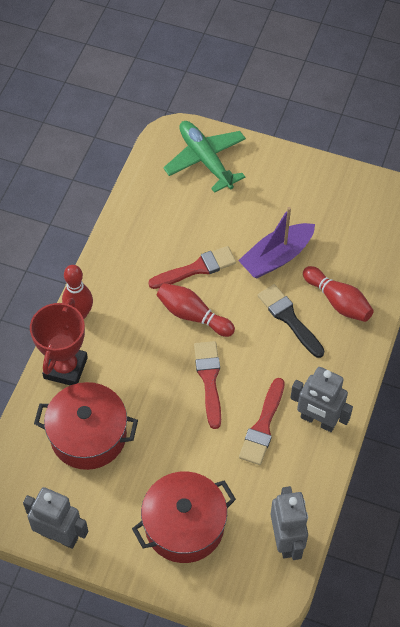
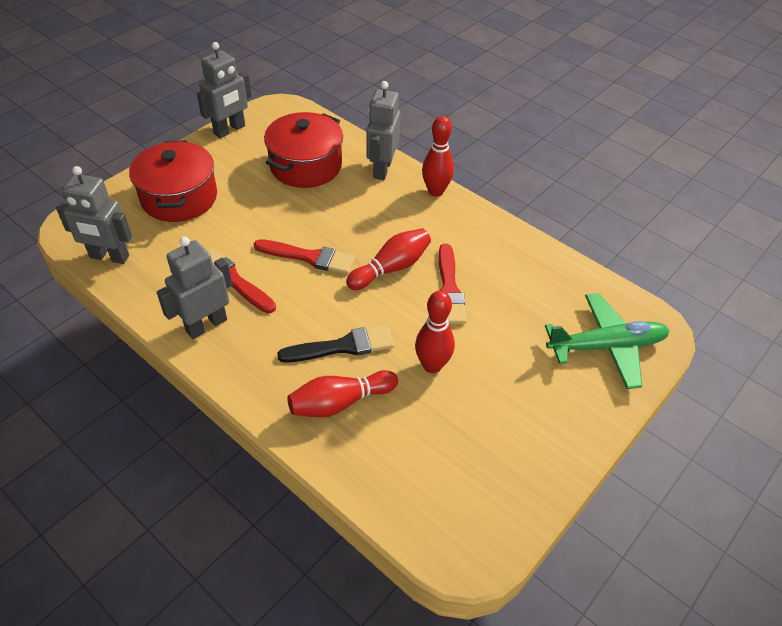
camera: 110 degrees right, 10 degrees down
red trophy [30,298,88,385] -> grey robot [367,81,401,180]
purple boat [238,207,315,278] -> red bowling pin [415,291,455,373]

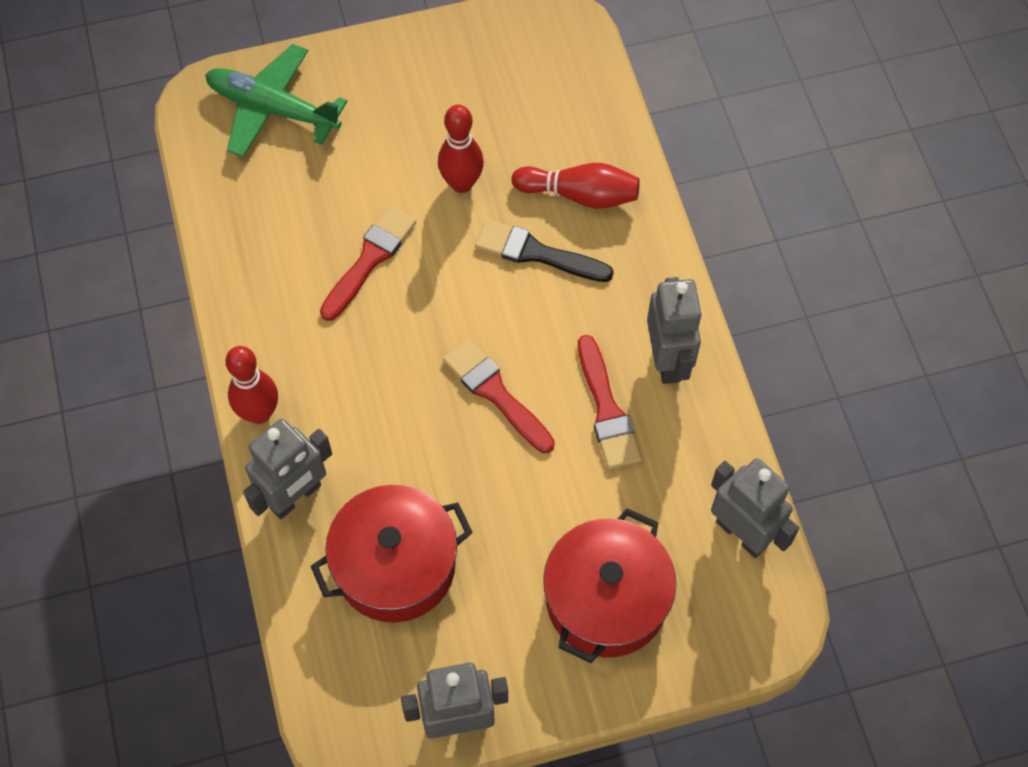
camera: 145 degrees left, 15 degrees up
grey robot [157,236,232,339] -> grey robot turned 90 degrees counterclockwise [647,277,702,384]
red bowling pin [346,228,431,290] -> none

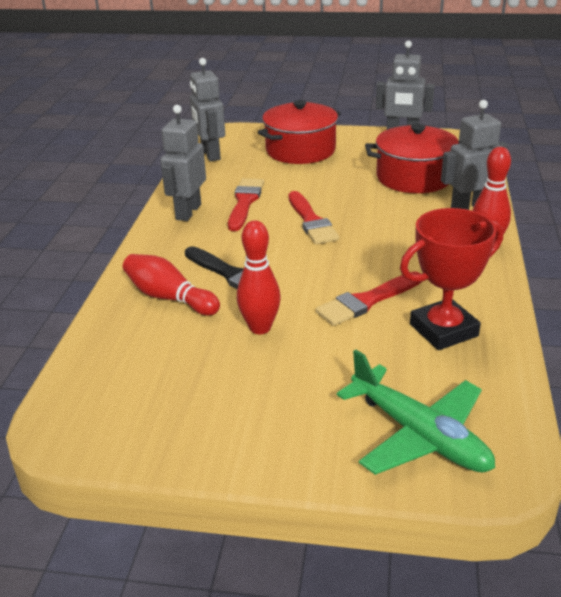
camera: 155 degrees left, 30 degrees down
none -> red trophy [400,208,503,350]

